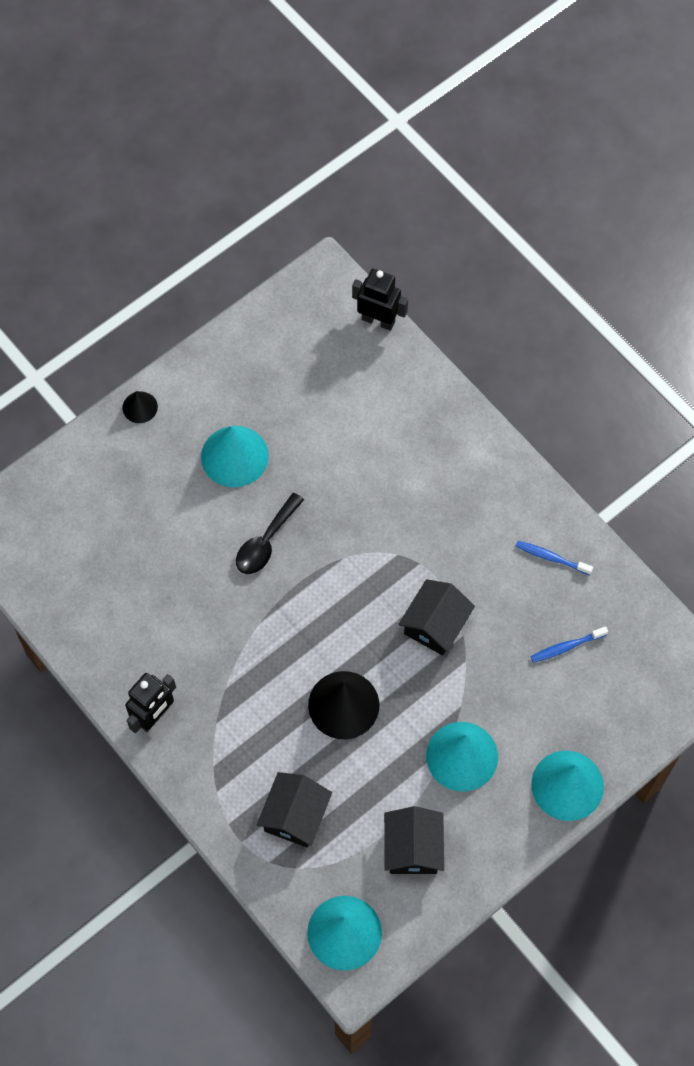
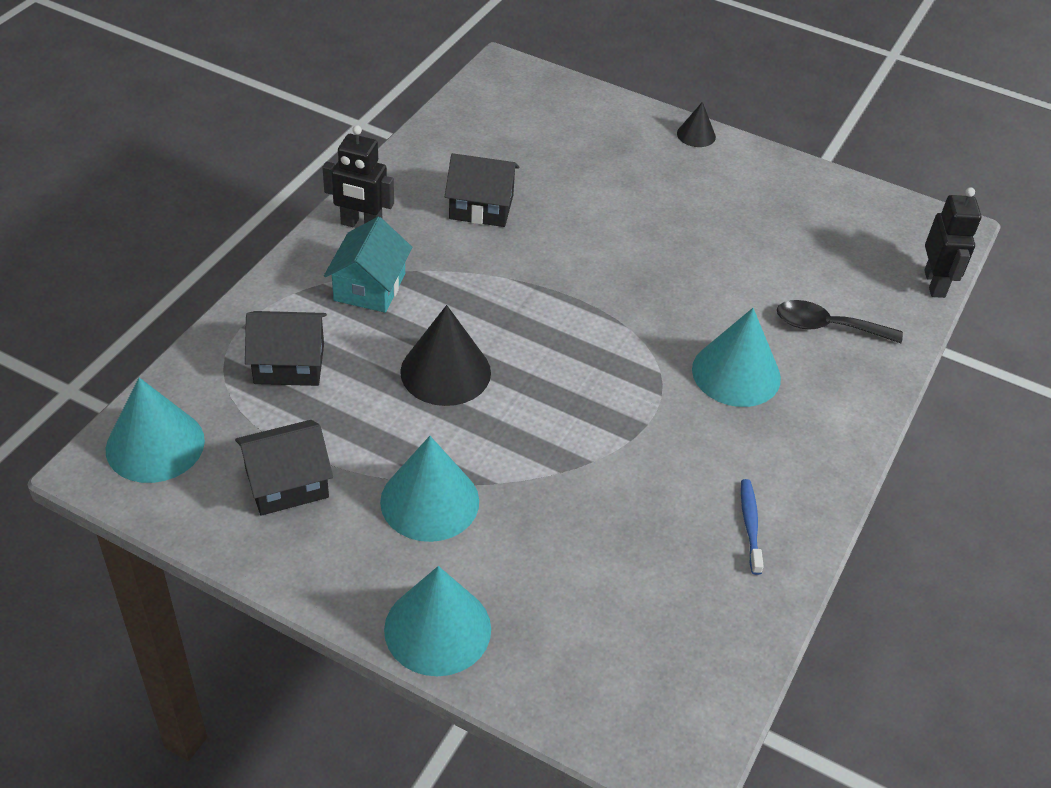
camera: 65 degrees right, 20 degrees down
turquoise cone [201,426,269,487] -> turquoise cone moved to [692,308,781,407]
black spoon [236,493,304,574] -> black spoon moved to [777,300,903,343]
black house [399,579,475,655] -> black house moved to [445,153,519,227]
blue toothbrush [531,626,608,663] -> none
none -> turquoise house [324,217,413,313]

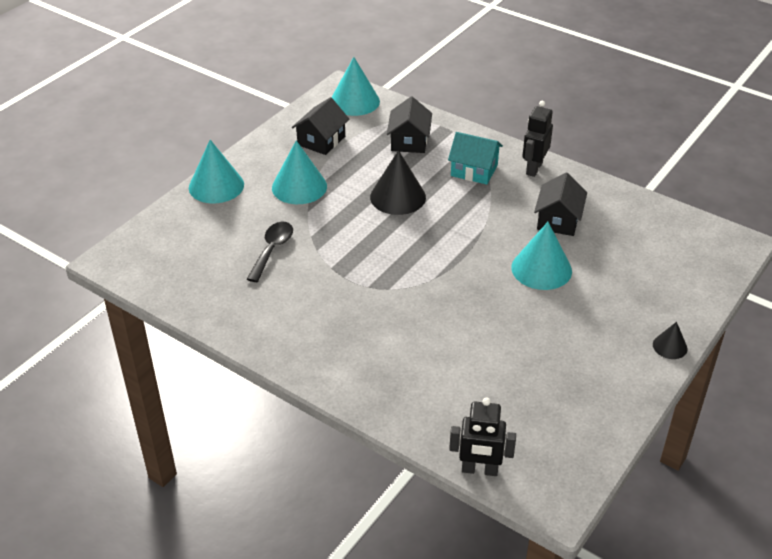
camera: 100 degrees right, 5 degrees down
black house [235,420,333,516] -> black house turned 45 degrees clockwise [292,97,349,155]
turquoise cone [692,308,781,407] -> turquoise cone moved to [511,222,572,290]
blue toothbrush [741,479,764,575] -> none
black spoon [777,300,903,343] -> black spoon moved to [247,222,293,282]

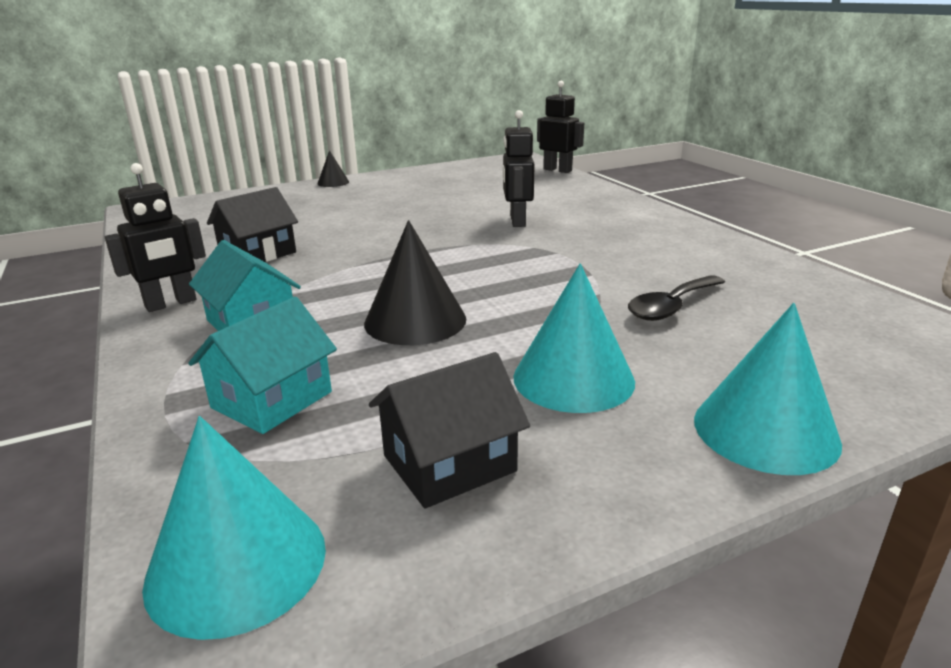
camera: 150 degrees left, 15 degrees down
black house [387,96,432,153] -> turquoise house [188,297,337,434]
turquoise cone [511,222,572,290] -> none
none -> black robot [503,110,535,227]

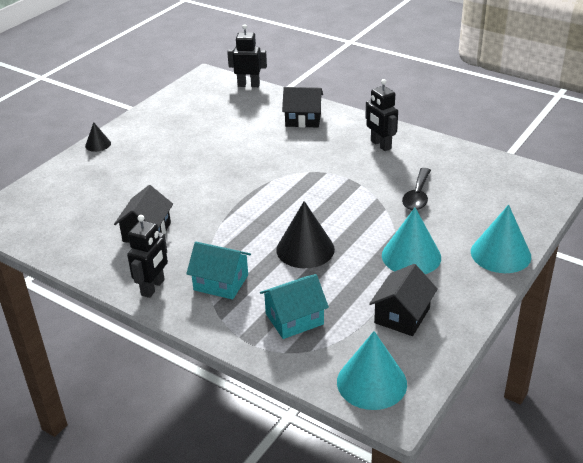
camera: 30 degrees left, 10 degrees up
turquoise house [188,297,337,434] -> turquoise house turned 60 degrees clockwise [260,274,329,339]
black robot [503,110,535,227] -> black robot moved to [365,79,398,151]
none -> black house [282,87,323,127]

